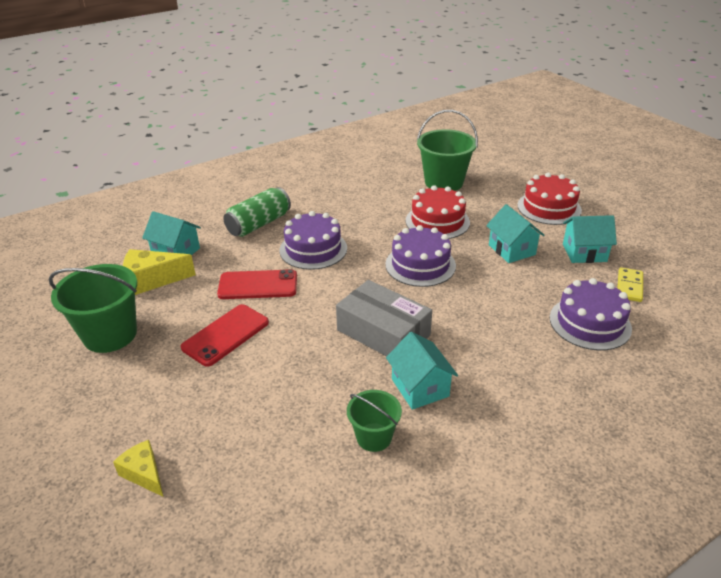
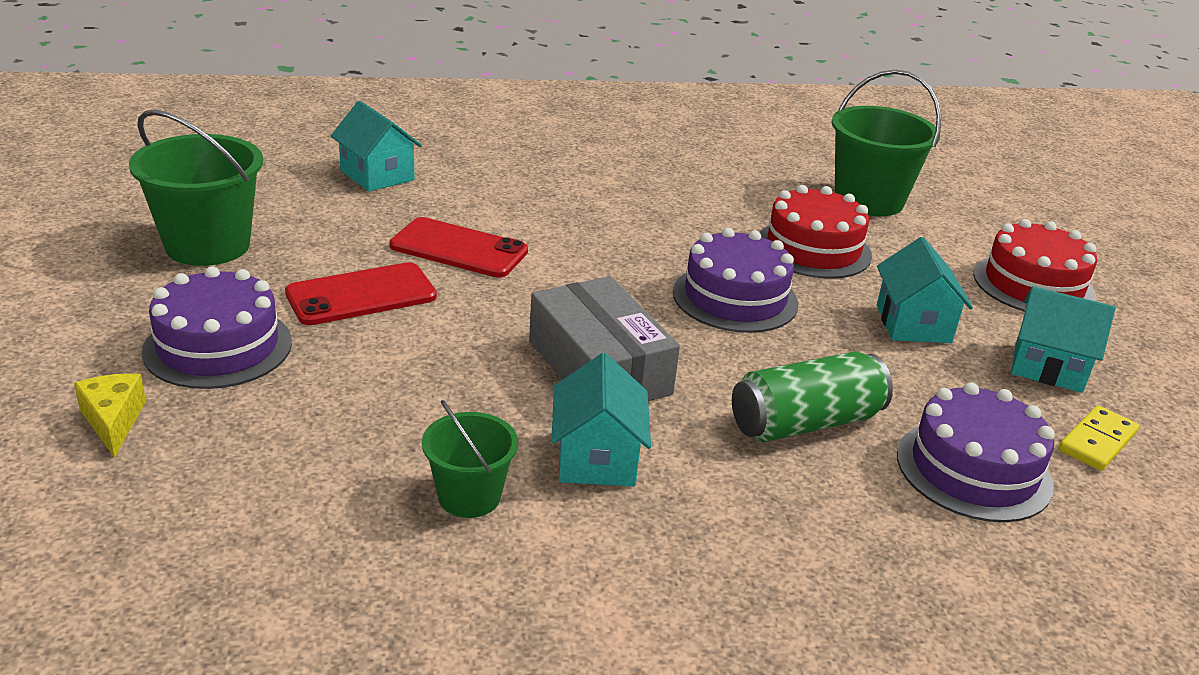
camera: 20 degrees right, 5 degrees down
yellow cheese [123,249,196,295] -> none
green can [223,187,291,237] -> green can moved to [732,351,893,442]
purple cake [279,211,347,270] -> purple cake moved to [142,266,292,389]

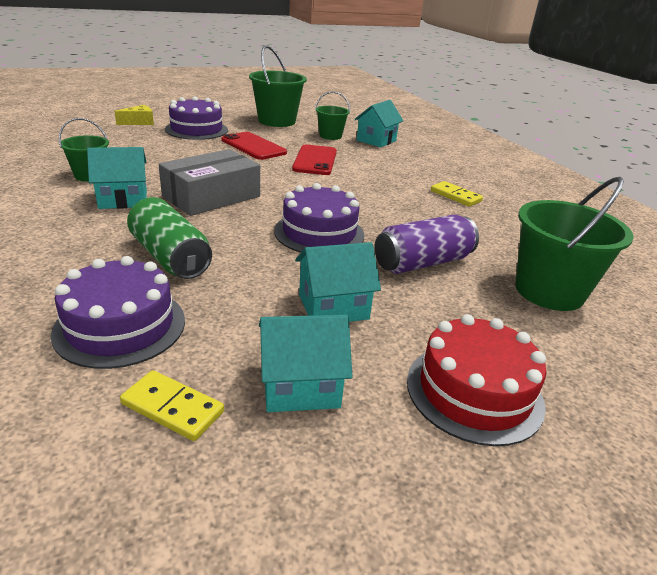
camera: 75 degrees right, 0 degrees up
red cake [760,185,872,279] -> purple can [375,215,479,274]
turquoise house [1011,286,1116,393] -> turquoise house turned 75 degrees clockwise [259,315,353,412]
none -> green bucket [315,91,350,140]
none -> yellow domino [431,181,483,207]

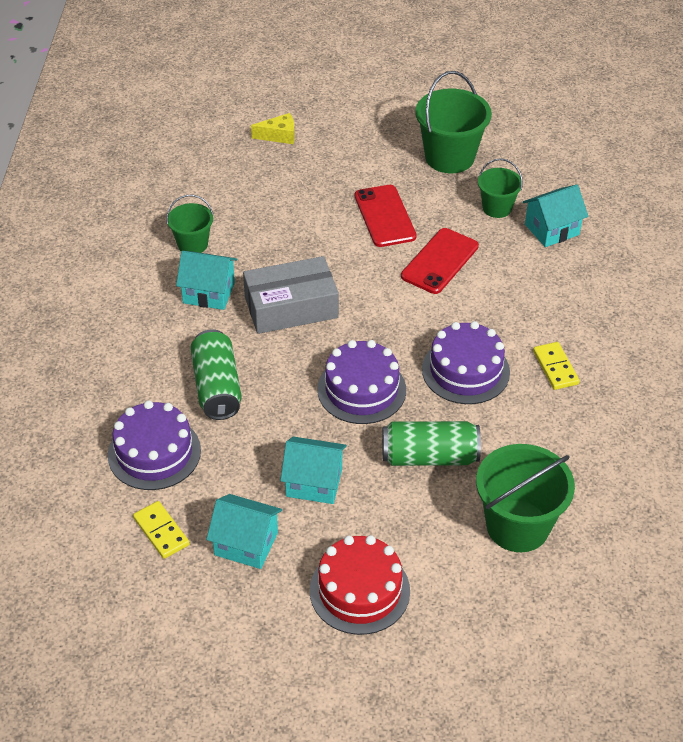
camera: 30 degrees right, 15 degrees up
purple cake [165,96,228,140] -> purple cake moved to [422,321,510,404]
purple can [375,215,479,274] -> green can [382,421,481,466]

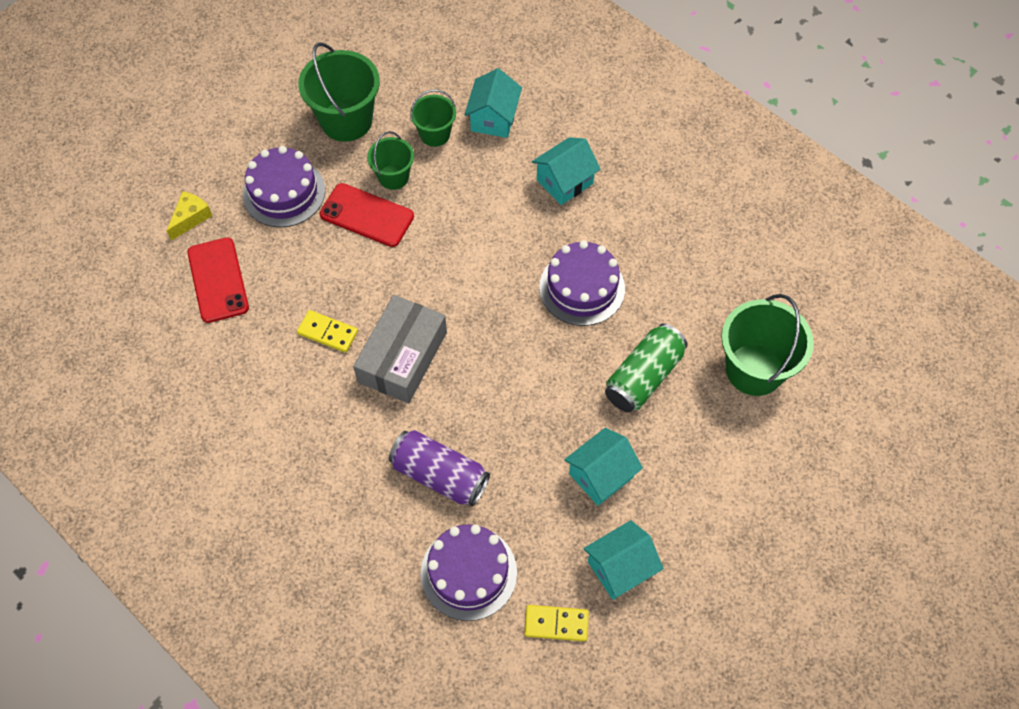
camera: 50 degrees left, 15 degrees up
green bucket [166,195,213,253] -> green bucket moved to [367,131,414,190]
turquoise house [176,251,237,310] -> turquoise house moved to [532,137,601,205]
green can [190,329,242,420] -> purple can [389,430,490,506]
red cake [310,535,410,635] -> none
purple cake [317,340,406,424] -> purple cake moved to [243,146,325,227]
red phone [401,228,479,294] -> red phone moved to [187,237,249,323]
yellow domino [533,342,580,390] -> yellow domino moved to [297,310,358,353]

